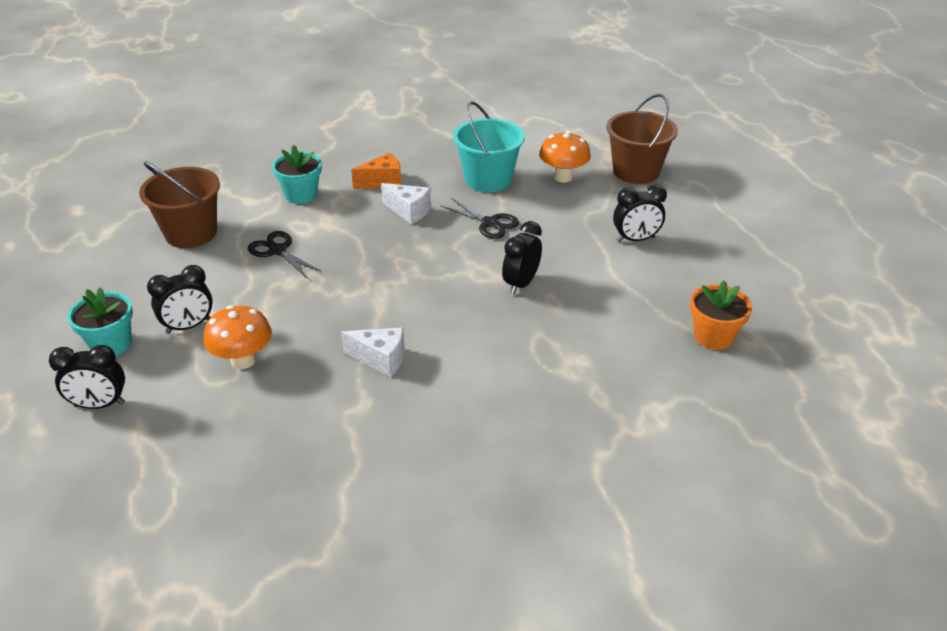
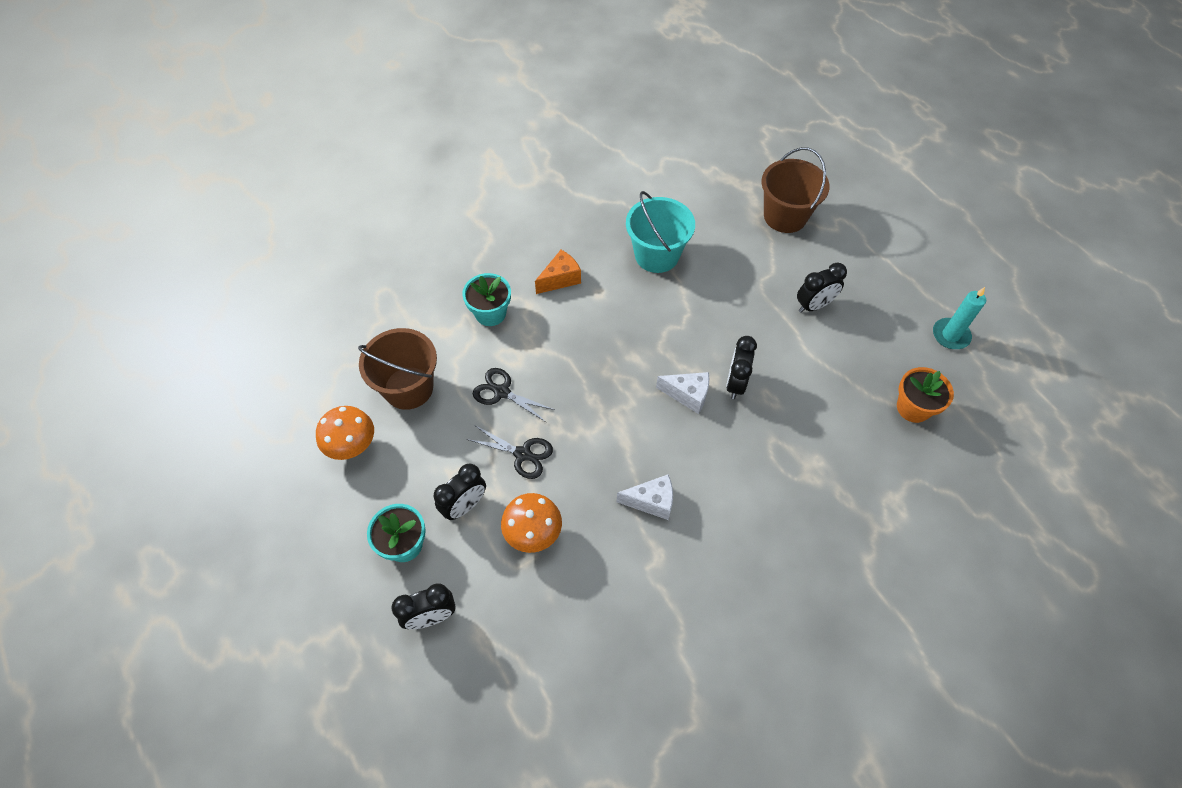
camera: 15 degrees left, 20 degrees up
white cheese [381,183,431,224] -> white cheese moved to [656,372,709,414]
black scissors [441,198,519,239] -> black scissors moved to [466,425,553,479]
orange mushroom [539,131,591,182] -> orange mushroom moved to [316,406,374,460]
none -> turquoise candle [933,287,986,349]

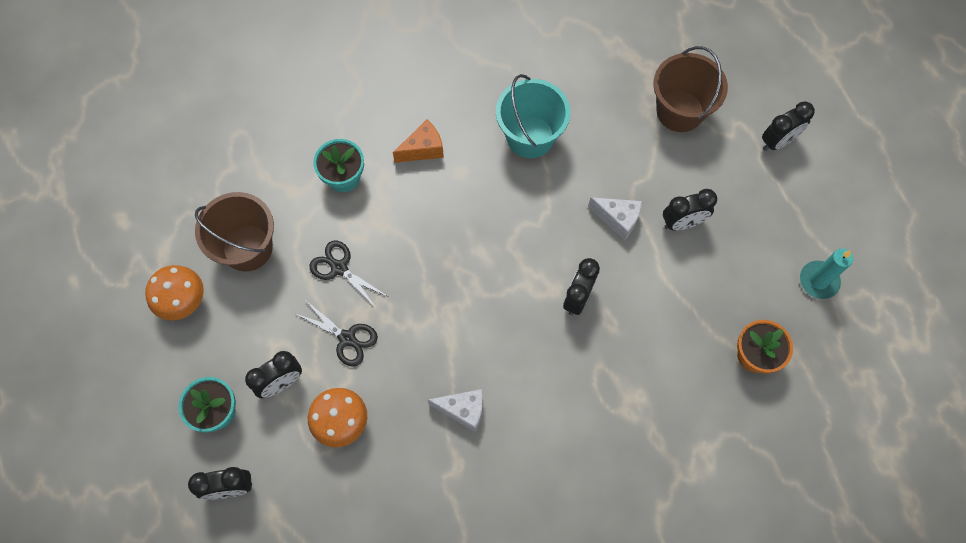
camera: 10 degrees right, 10 degrees up
white cheese [656,372,709,414] -> white cheese moved to [588,197,642,240]
none -> black clock [762,101,815,151]

